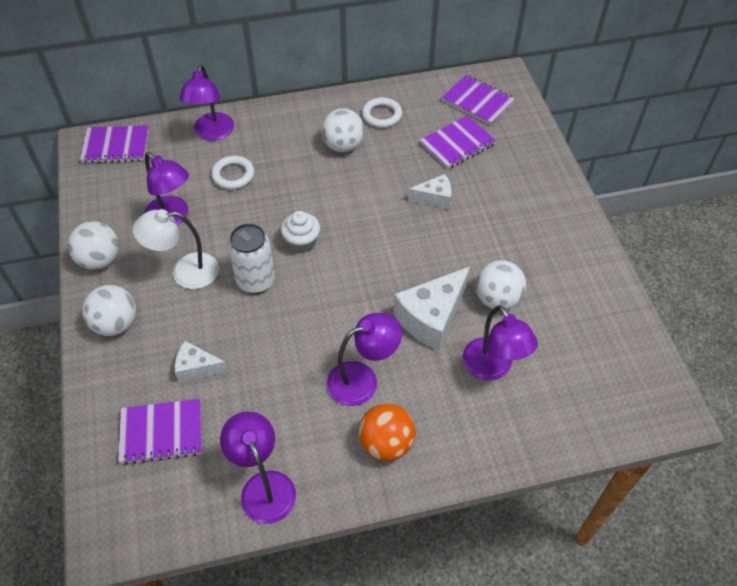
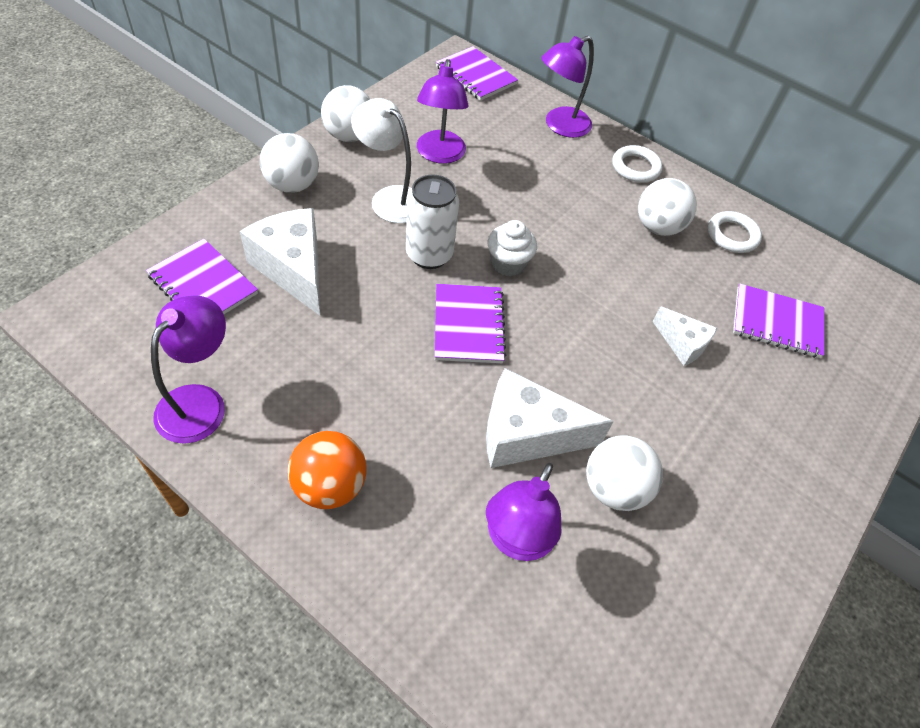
camera: 45 degrees right, 0 degrees up
white cheese [175,341,228,382] -> white cheese [240,208,320,316], size x1.77
white ring [211,156,255,189] -> white ring moved to [612,145,662,183]
purple lamp [327,313,402,406] -> none
purple notebook [442,75,515,125] -> purple notebook moved to [435,284,506,363]

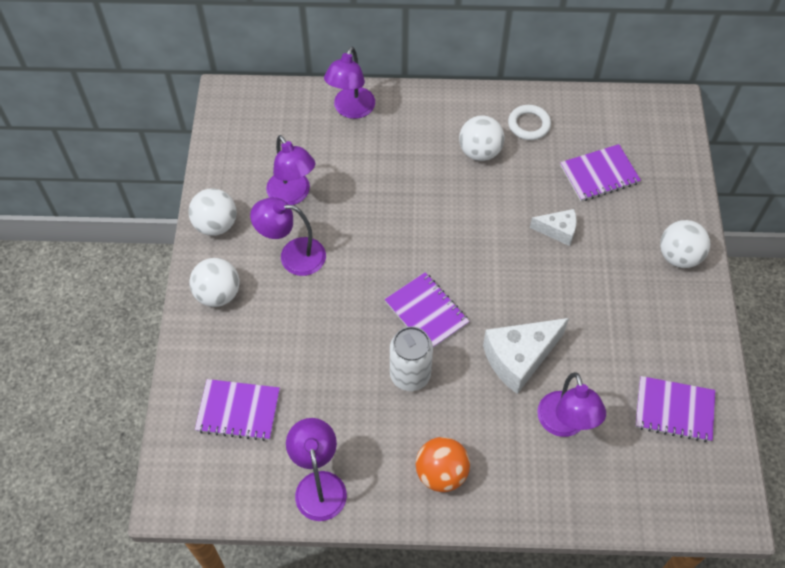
camera: 30 degrees left, 5 degrees up
white cheese [240,208,320,316] -> none
white lamp [351,98,412,223] -> purple lamp [250,197,326,276]
white can [406,175,459,269] -> white can moved to [390,326,433,391]
purple notebook [436,46,518,101] -> purple notebook moved to [635,376,716,442]
white cupcake [488,220,537,276] -> none
white ball [586,436,663,511] -> white ball moved to [660,220,710,268]
white ring [612,145,662,183] -> none

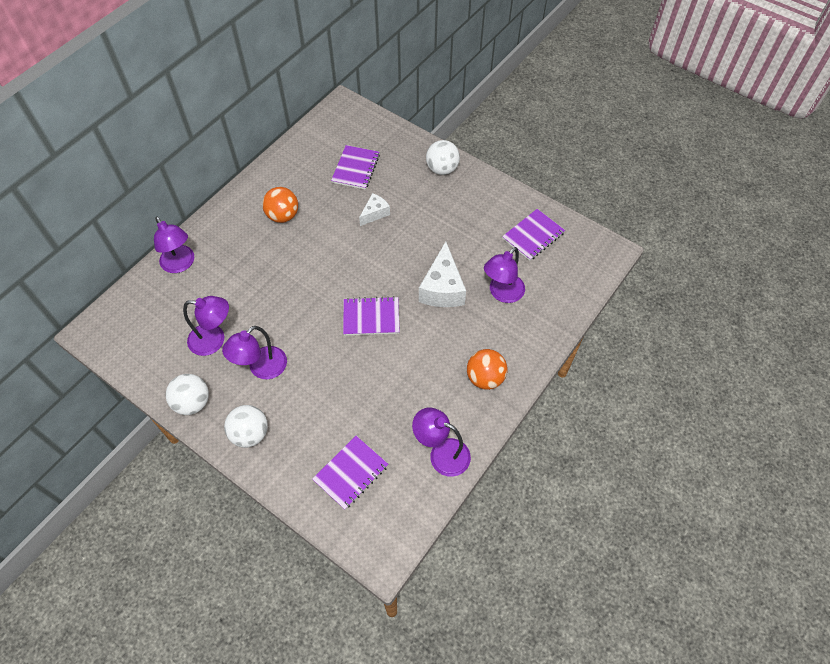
camera: 55 degrees left, 0 degrees up
white can [390,326,433,391] -> none
white ball [459,115,505,161] -> orange ball [262,187,298,223]
white ring [508,105,551,140] -> none
purple lamp [537,372,606,437] -> purple lamp turned 105 degrees clockwise [484,247,525,303]

